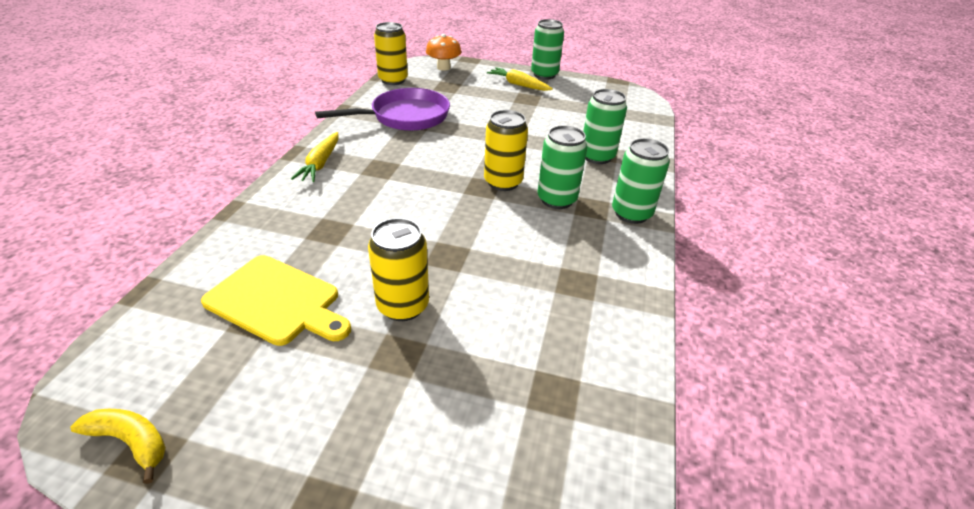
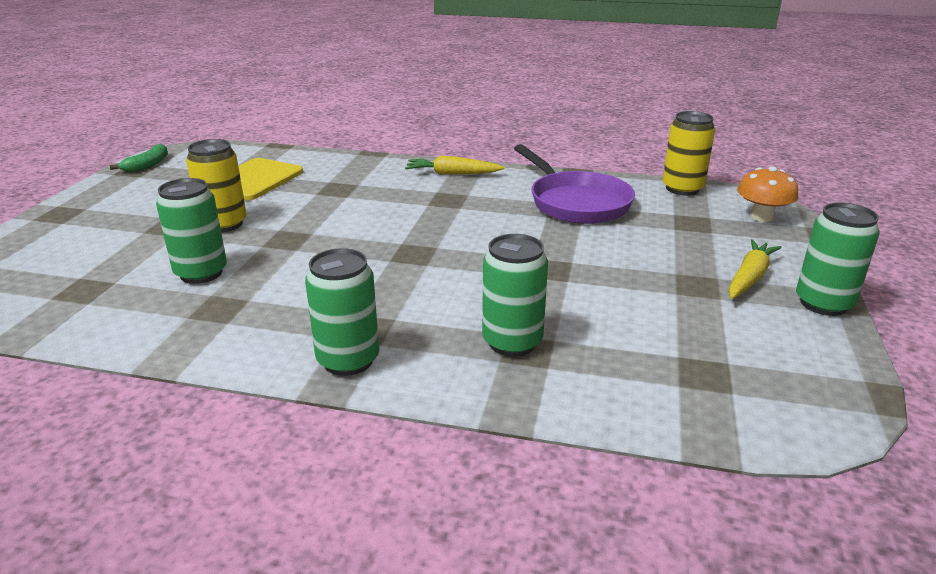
camera: 90 degrees right, 10 degrees down
yellow banana [70,409,166,484] -> green banana [110,143,168,172]
yellow can [484,110,528,191] -> none
green can [537,125,587,209] -> green can moved to [156,178,227,284]

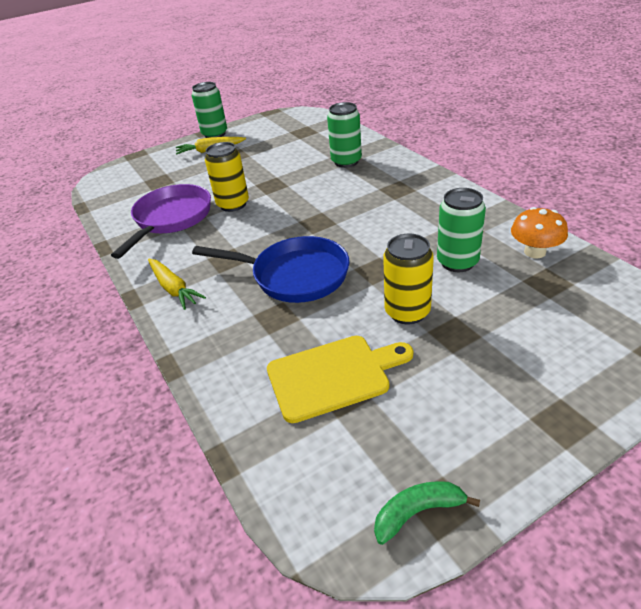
camera: 130 degrees left, 10 degrees up
green can [305,248,379,376] -> none
yellow can [663,111,715,196] -> yellow can moved to [205,142,249,212]
orange mushroom [737,166,798,222] -> orange mushroom moved to [511,207,568,258]
none -> blue pan [192,236,349,303]

